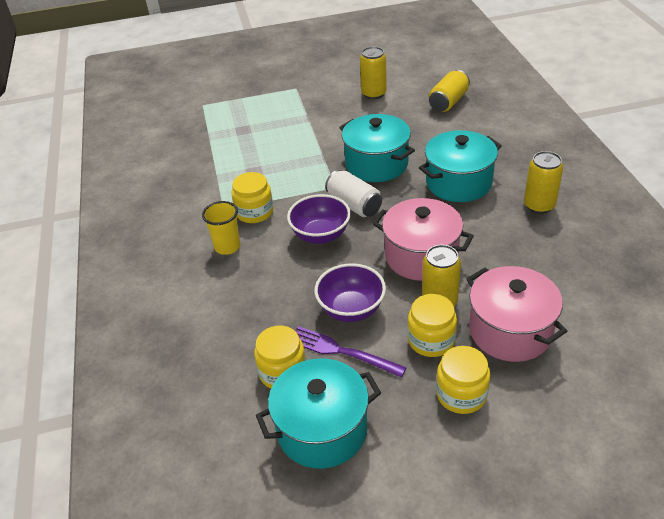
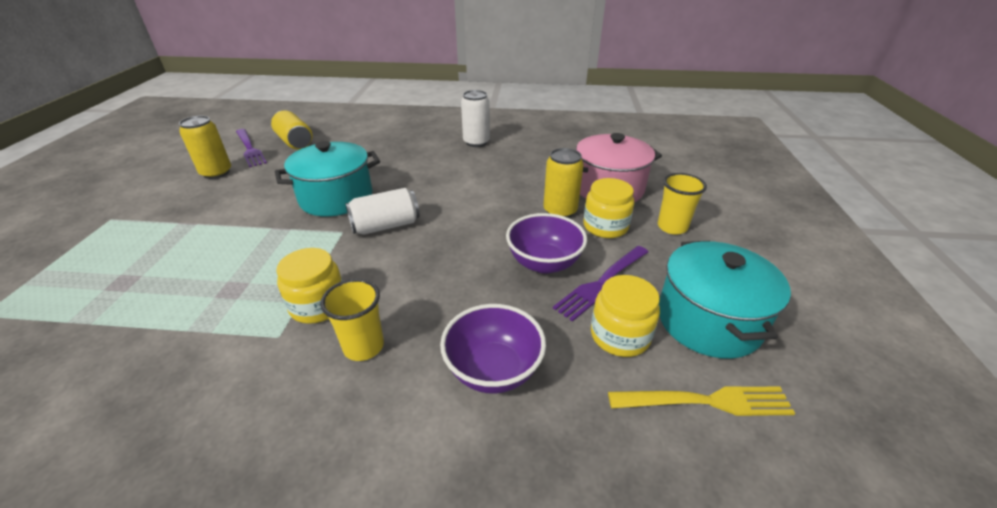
camera: 75 degrees left, 5 degrees down
purple bowl [287,194,351,244] -> purple bowl moved to [440,304,546,394]
pink pot [372,198,474,281] -> none
turquoise pot [419,130,502,202] -> none
yellow jar [436,346,490,414] -> yellow cup [658,173,707,235]
yellow can [524,151,563,214] -> white can [461,90,490,147]
none -> purple fork [236,129,267,167]
none -> yellow fork [608,387,795,416]

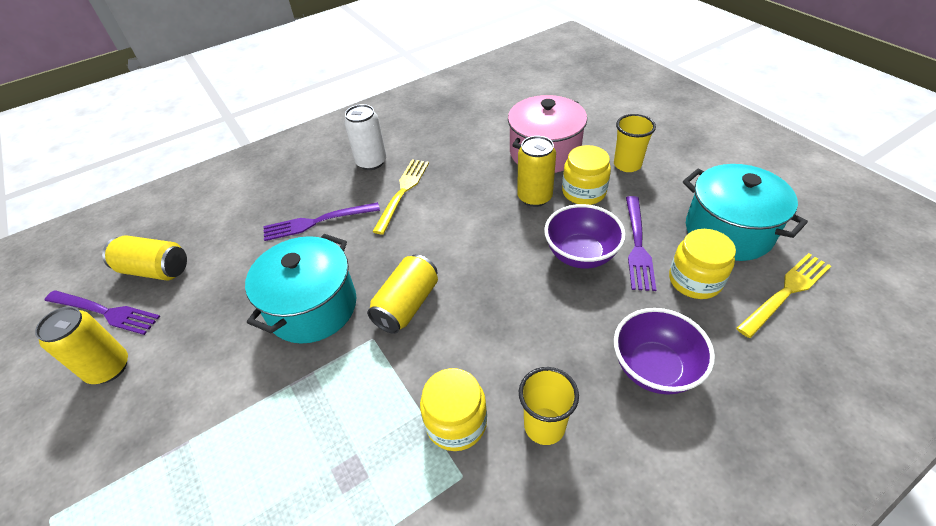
camera: 35 degrees left, 10 degrees up
white can [345,188,420,235] -> yellow can [367,255,438,334]
none -> purple fork [264,202,380,241]
none -> yellow fork [372,159,429,234]

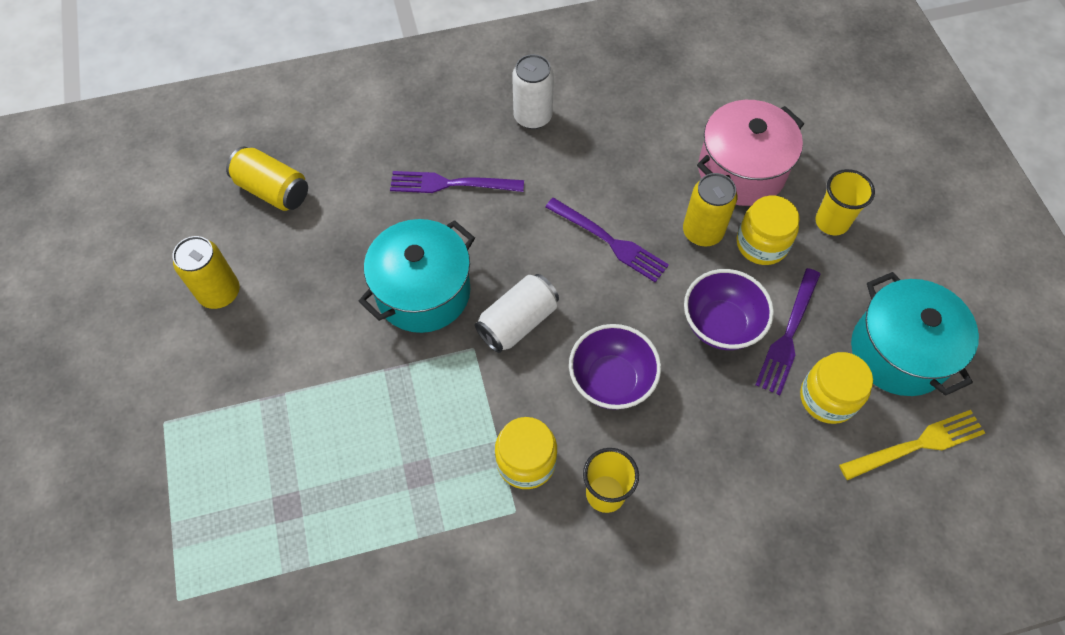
camera: 15 degrees right, 15 degrees up
purple fork [45,290,160,335] -> purple fork moved to [545,198,669,283]
yellow can [367,255,438,334] -> white can [475,274,559,353]
yellow fork [372,159,429,234] -> none
purple bowl [614,308,715,395] -> purple bowl moved to [569,324,661,410]

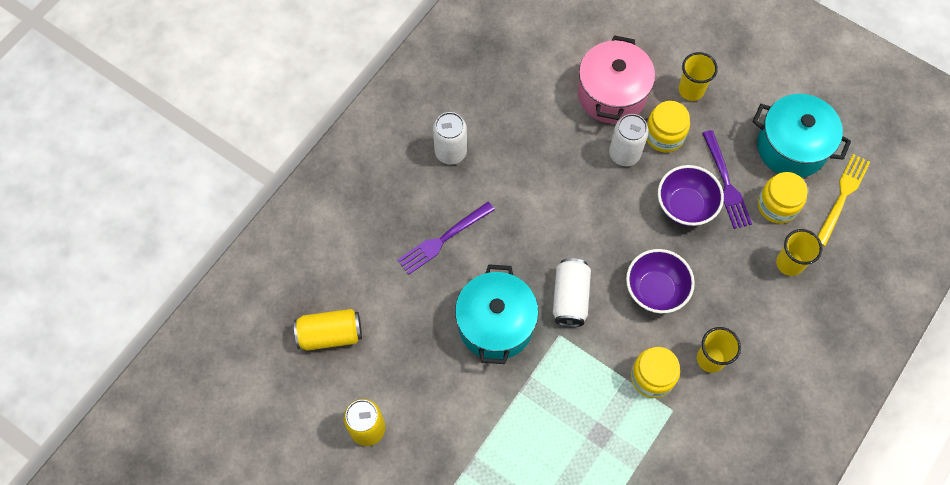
camera: 40 degrees left, 5 degrees up
purple fork [545,198,669,283] -> none
yellow can [683,173,737,246] -> white can [609,114,649,166]
none -> yellow cup [776,229,823,276]

